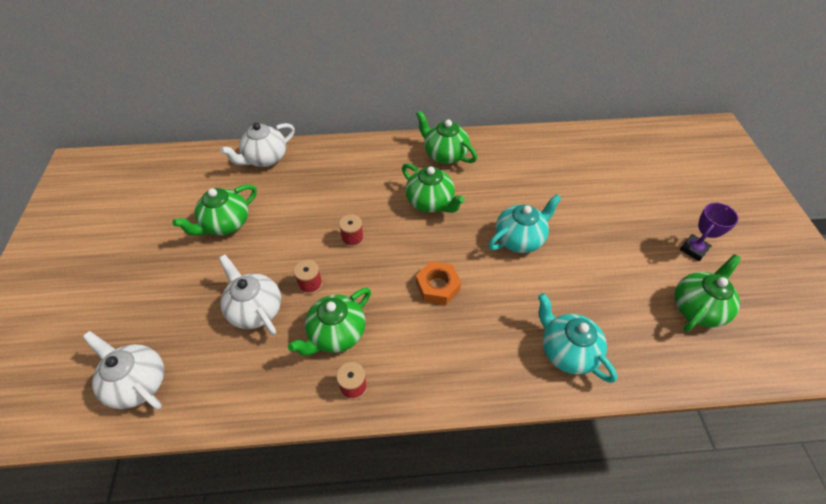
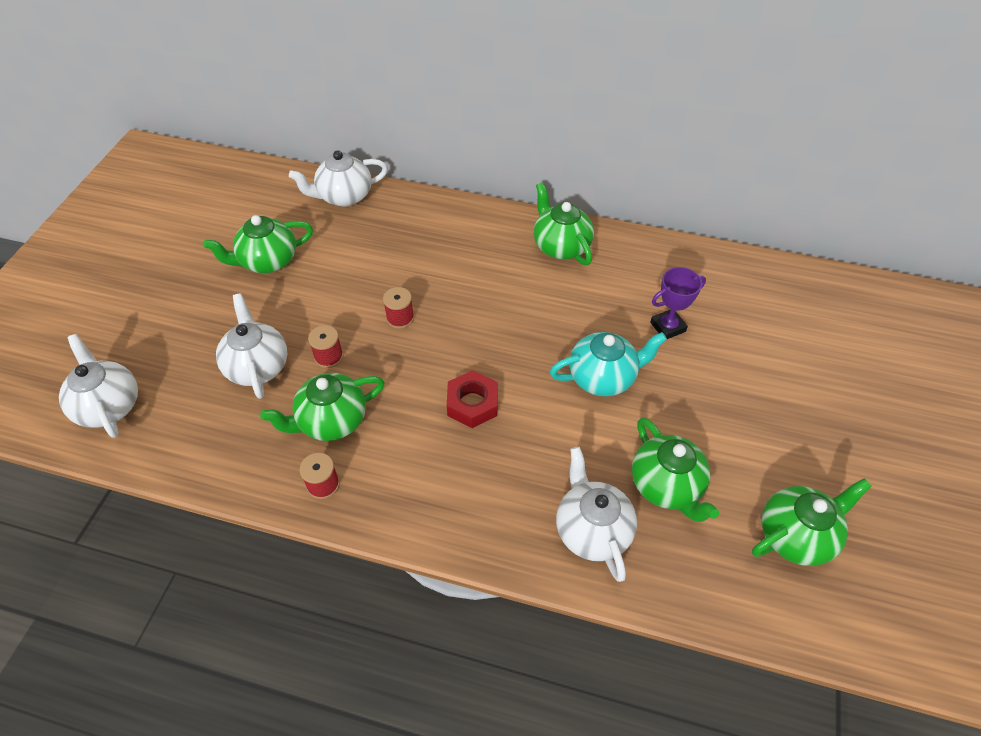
camera: 20 degrees right, 0 degrees up
green teapot [402,163,465,213] -> green teapot moved to [632,417,719,522]
orange nut [416,261,461,305] -> red nut [447,370,498,428]
turquoise teapot [538,293,617,383] -> white teapot [556,447,637,582]
purple trophy [680,203,739,261] -> purple trophy moved to [650,267,706,339]

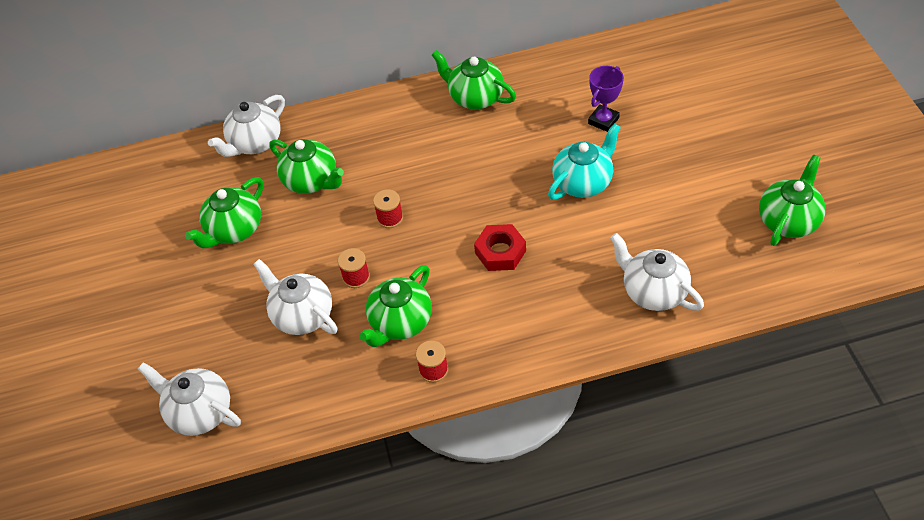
camera: 25 degrees left, 0 degrees up
green teapot [632,417,719,522] -> green teapot moved to [269,139,344,194]

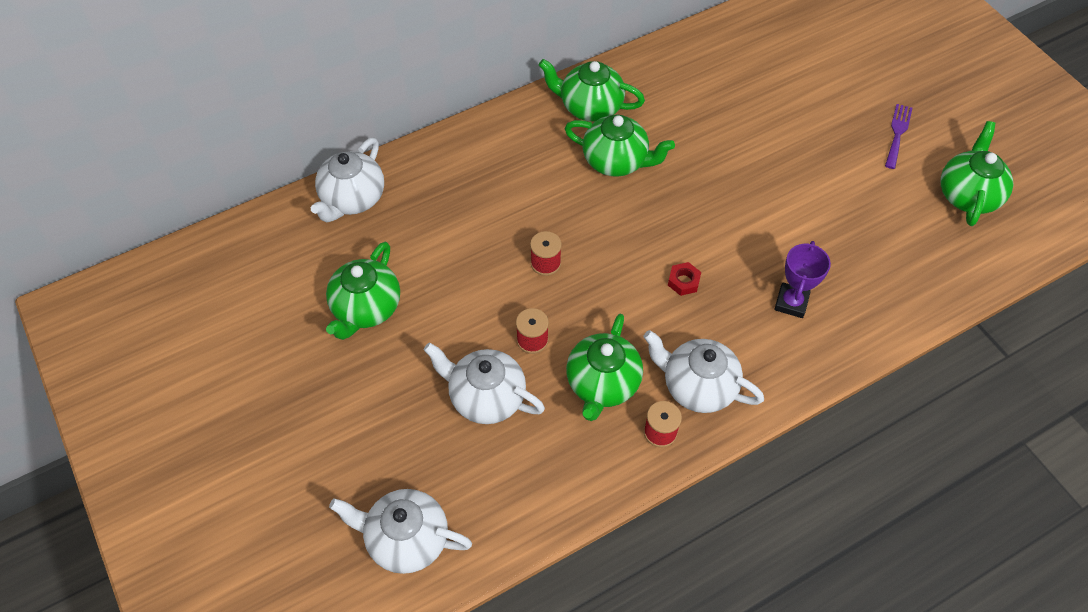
camera: 20 degrees left, 5 degrees up
green teapot [269,139,344,194] -> green teapot moved to [565,114,675,177]
red nut [474,224,526,271] -> red nut [668,262,701,296], size x0.59
turquoise teapot [548,123,621,200] -> none
purple trophy [588,66,624,132] -> purple trophy moved to [774,241,831,318]
white teapot [610,233,704,311] -> white teapot moved to [644,330,764,413]
none -> purple fork [885,104,913,169]

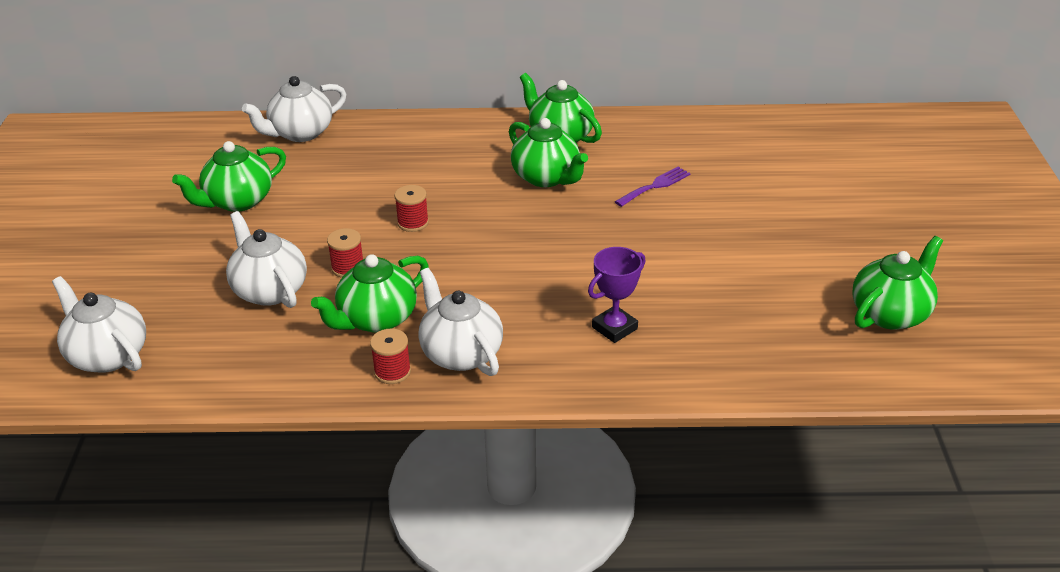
camera: 30 degrees right, 20 degrees down
red nut [668,262,701,296] -> none
purple fork [885,104,913,169] -> purple fork moved to [615,167,691,207]

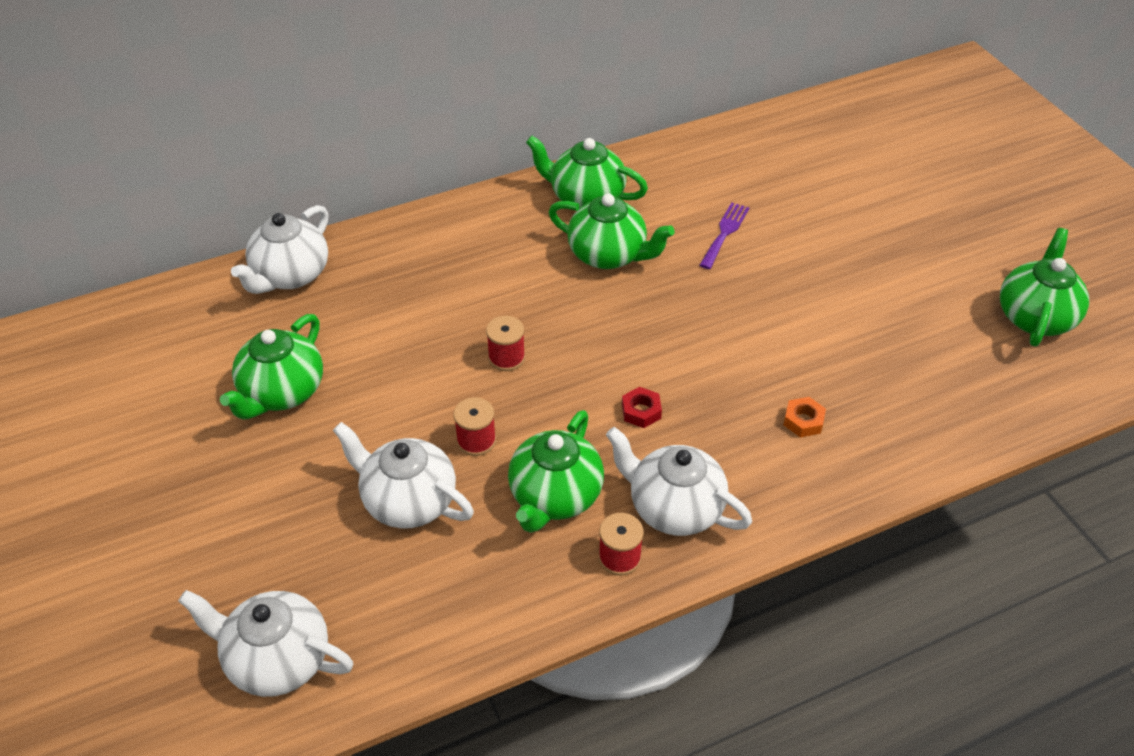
camera: 25 degrees left, 10 degrees up
purple trophy [588,247,646,343] -> orange nut [783,397,826,437]
none -> red nut [622,387,662,428]

